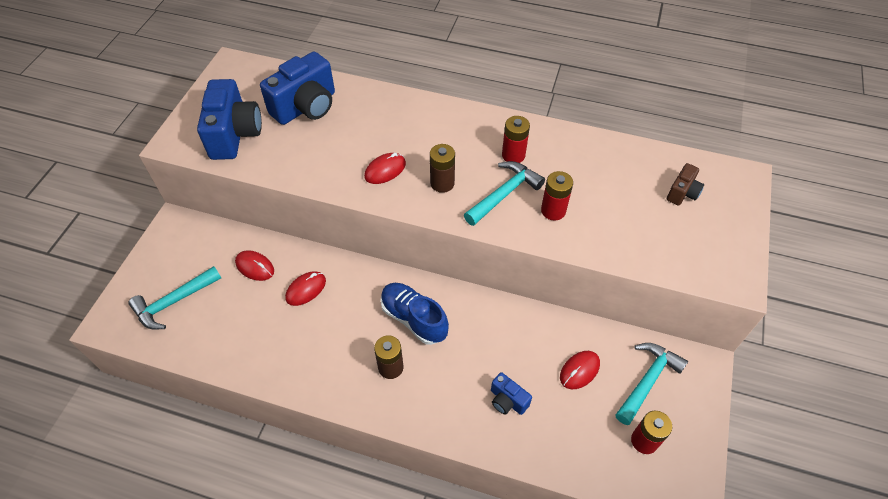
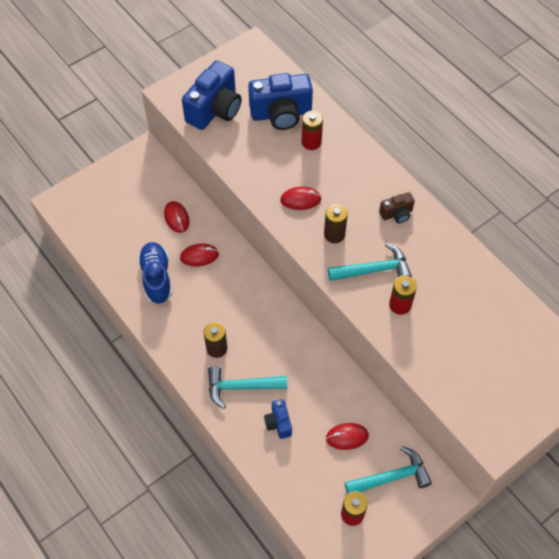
camera: 35 degrees right, 5 degrees up
turquoise hammer [129,266,221,330] -> turquoise hammer moved to [208,367,287,409]
blue shoe [381,283,449,345] -> blue shoe moved to [138,242,172,304]
red battery [502,116,530,163] -> red battery moved to [302,111,323,150]
brown camera [667,163,704,206] -> brown camera moved to [379,192,415,223]

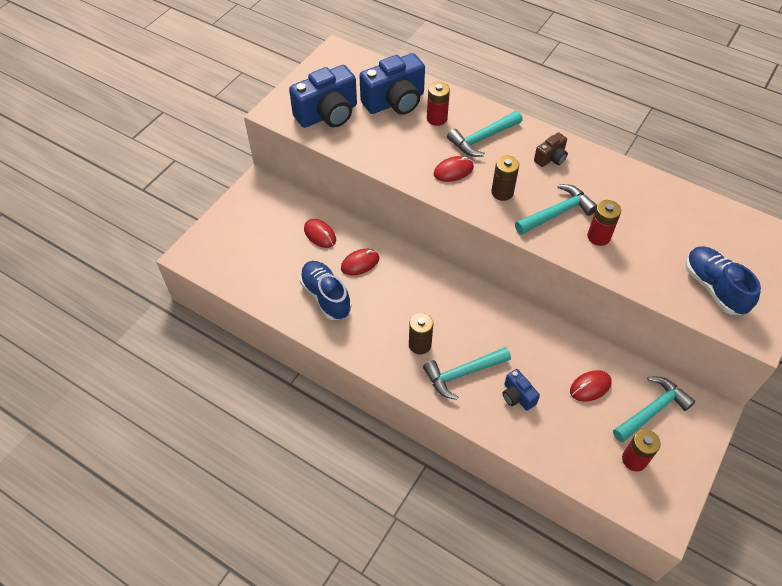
camera: 20 degrees left, 5 degrees down
blue camera [182,60,241,130] -> blue camera turned 45 degrees clockwise [289,65,357,128]
none -> turquoise hammer [447,111,522,157]
none -> blue shoe [685,246,761,315]

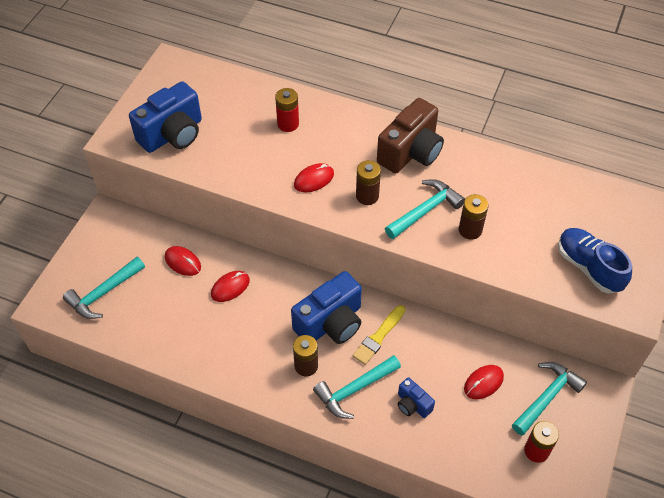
camera: 10 degrees left, 0 degrees up
blue shoe [299,261,351,320] -> none
blue camera [359,53,425,115] -> blue camera moved to [291,271,362,344]
turquoise hammer [447,111,522,157] -> turquoise hammer moved to [63,257,145,319]
brown camera [534,132,568,167] -> brown camera [377,98,444,173], size x2.00
red battery [587,200,621,246] -> brown battery [459,194,489,240]
none -> yellow brush [353,305,405,365]

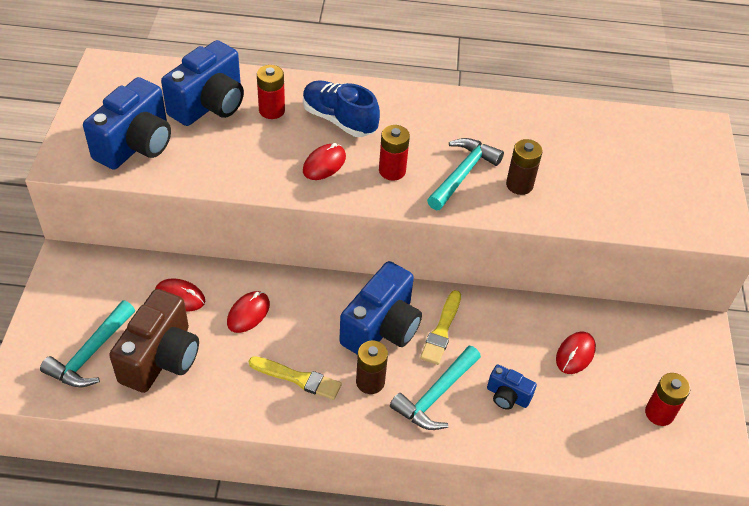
camera: 20 degrees left, 5 degrees down
brown battery [356,160,381,205] -> red battery [379,125,410,180]
brown camera [377,98,444,173] -> brown camera moved to [109,289,199,393]
turquoise hammer [512,362,587,435] -> none
blue shoe [558,228,632,294] -> blue shoe moved to [303,80,380,137]
none -> blue camera [161,40,244,126]
none -> yellow brush [249,356,342,400]

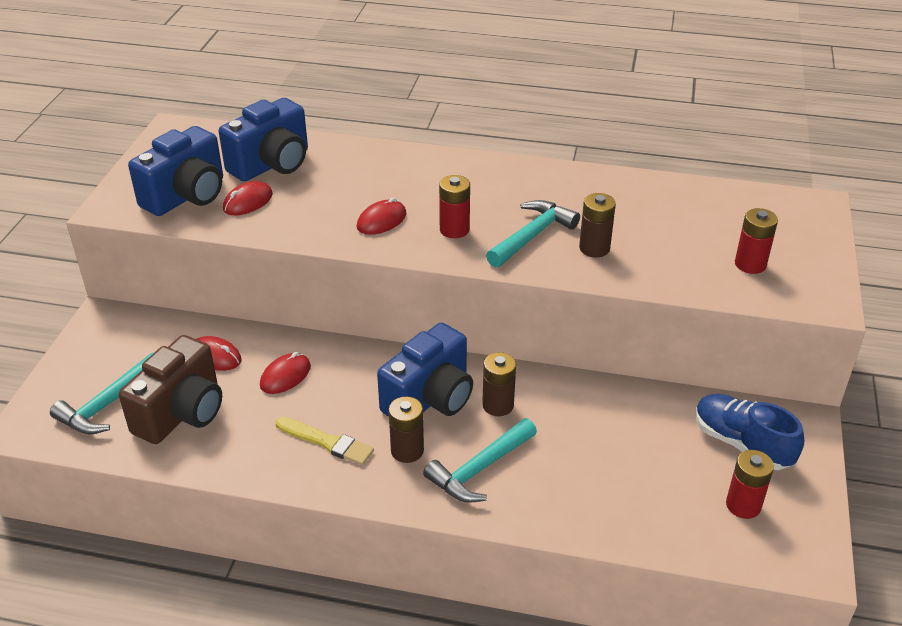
camera: 10 degrees right, 10 degrees down
red battery [257,65,285,119] -> red battery moved to [735,208,778,274]
blue shoe [303,80,380,137] -> blue shoe moved to [695,394,804,470]
yellow brush [420,290,461,365] -> brown battery [482,352,516,416]
blue camera [487,364,537,410] -> none
red mouse [556,331,596,374] -> red mouse moved to [223,181,273,216]

